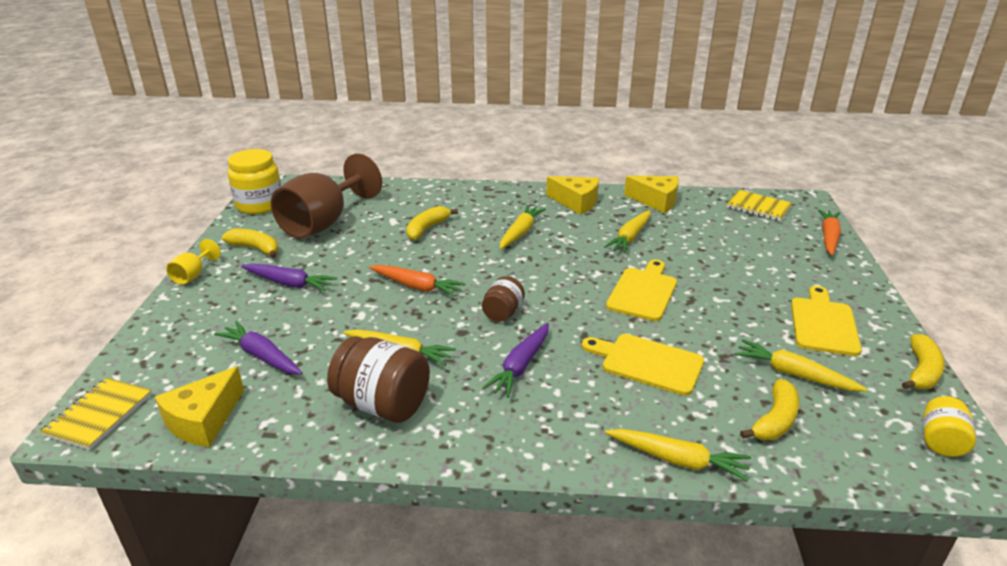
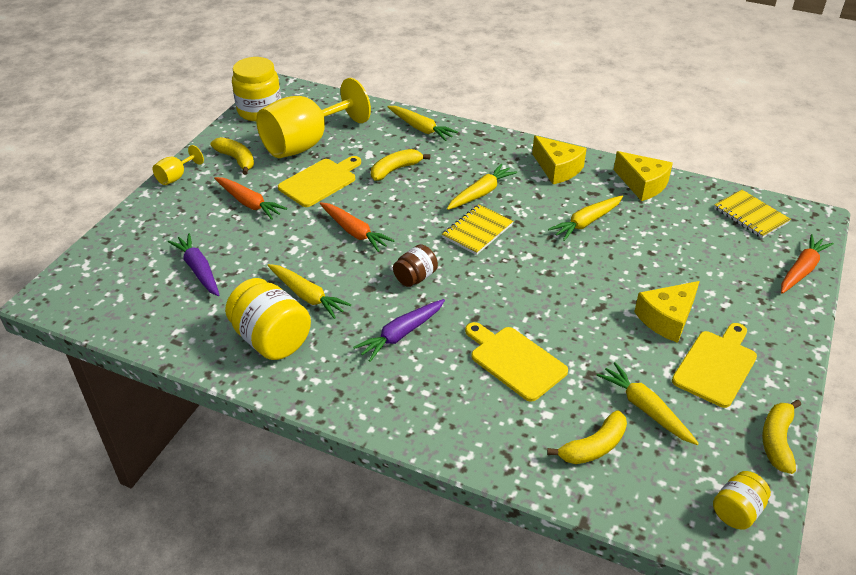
camera: 20 degrees right, 10 degrees up
yellow notebook [40,378,152,450] -> yellow notebook moved to [442,204,513,255]
yellow cheese [155,366,244,447] -> yellow cheese moved to [634,281,700,343]
purple carrot [241,264,337,291] -> orange carrot [214,177,287,220]
brown goblet [271,153,382,239] -> yellow goblet [256,78,371,158]
brown jar [327,336,430,423] -> yellow jar [225,278,311,360]
yellow carrot [605,429,751,481] -> yellow carrot moved to [387,106,458,141]
yellow cutting board [606,259,677,321] -> yellow cutting board moved to [278,156,361,207]
yellow banana [902,334,945,389] -> yellow banana turned 150 degrees clockwise [762,400,801,474]

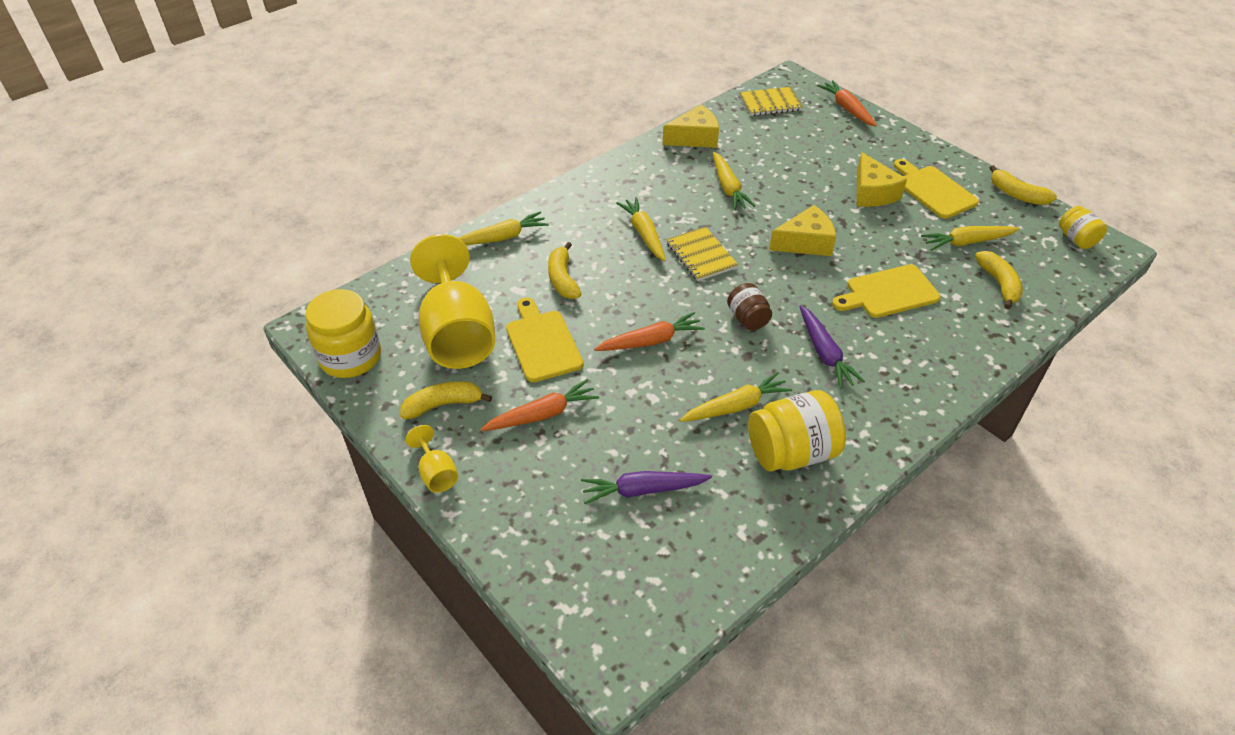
camera: 65 degrees left, 5 degrees up
yellow cheese [532,136,587,184] -> yellow cheese moved to [769,205,836,256]

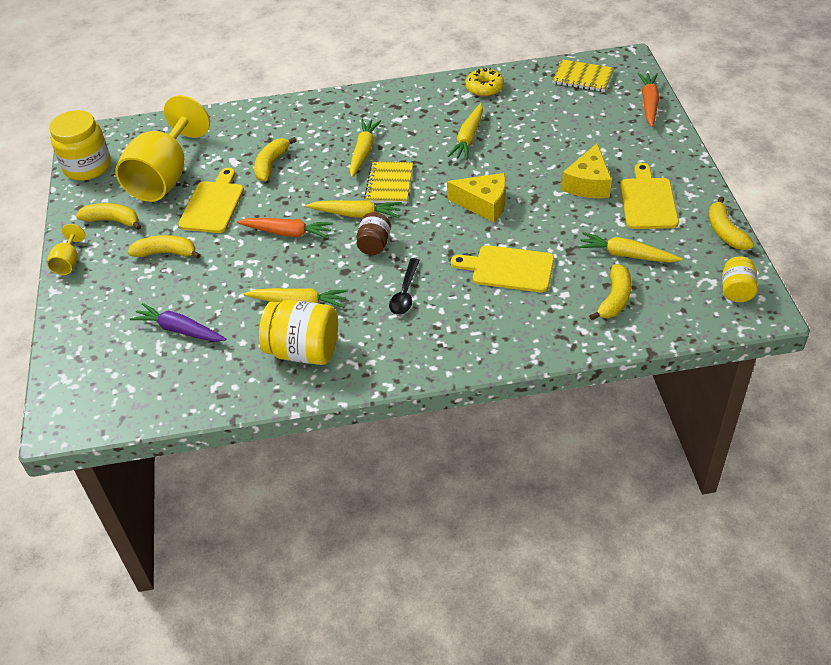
camera: 35 degrees right, 0 degrees up
yellow carrot [458,212,549,245] -> yellow carrot moved to [305,200,402,218]
orange carrot [481,379,599,431] -> yellow banana [128,235,201,259]
yellow cheese [663,105,719,148] -> yellow donut [466,68,504,97]
purple carrot [799,305,865,389] -> black spoon [389,258,420,315]

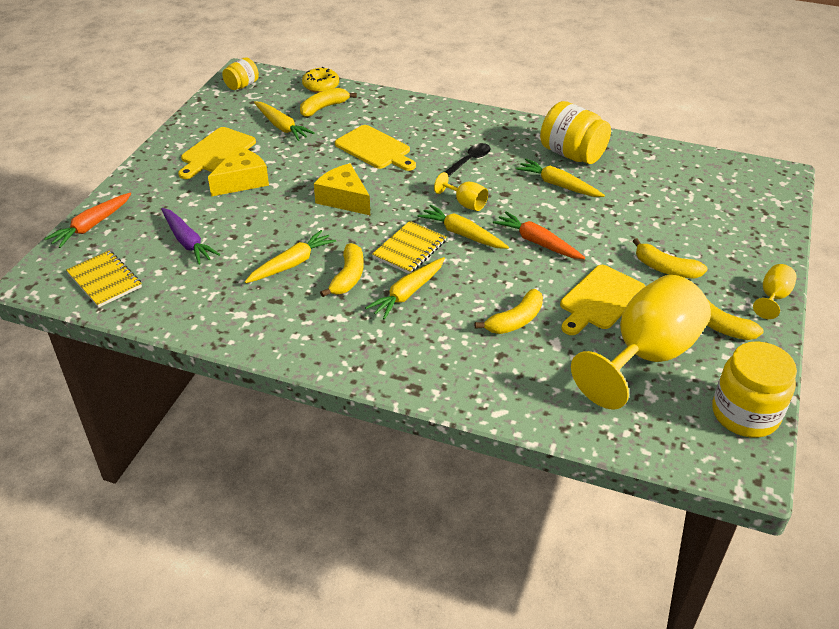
camera: 155 degrees left, 5 degrees down
purple carrot [130,303,227,342] -> purple carrot moved to [161,208,220,265]
brown jar [357,212,391,255] -> yellow goblet [434,172,488,211]
yellow donut [466,68,504,97] -> yellow donut moved to [302,67,339,93]
yellow banana [709,196,754,250] -> yellow banana moved to [320,243,364,297]

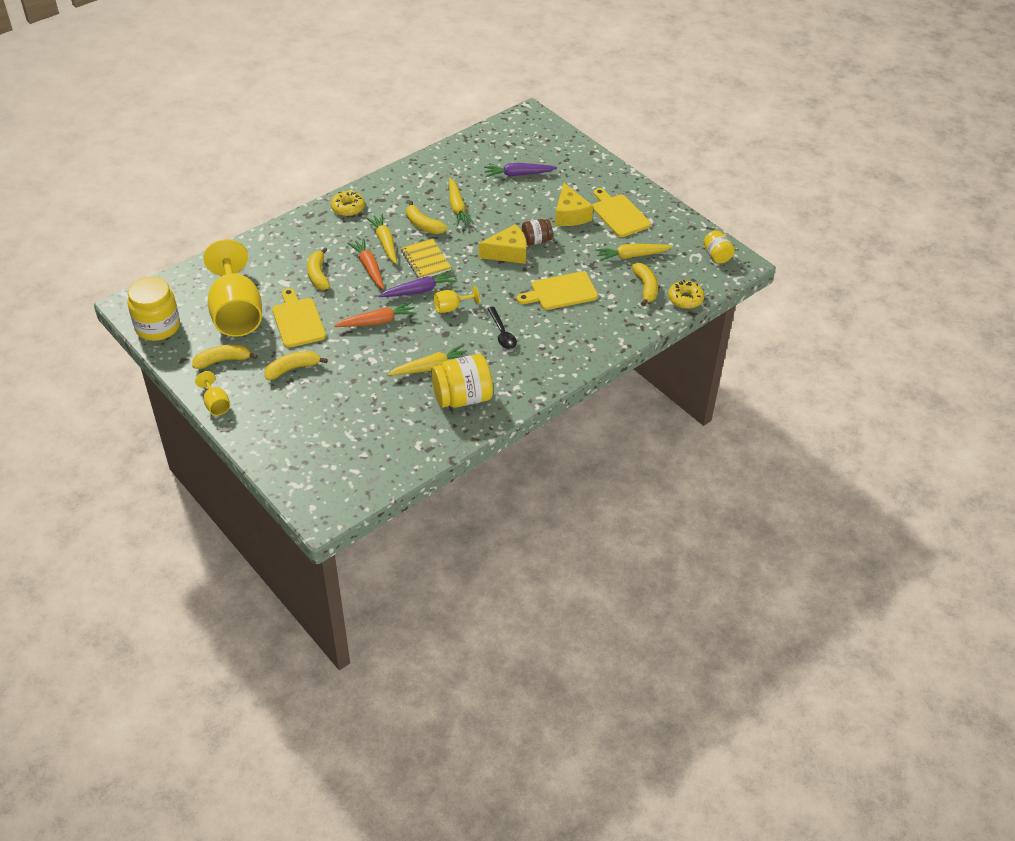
camera: 120 degrees right, 5 degrees up
orange carrot [44,193,131,248] -> orange carrot moved to [347,238,384,289]
yellow notebook [66,250,142,308] -> none
yellow carrot [418,205,509,249] -> purple carrot [378,270,457,297]
none -> yellow donut [331,191,365,216]
none -> brown jar [522,219,553,246]

